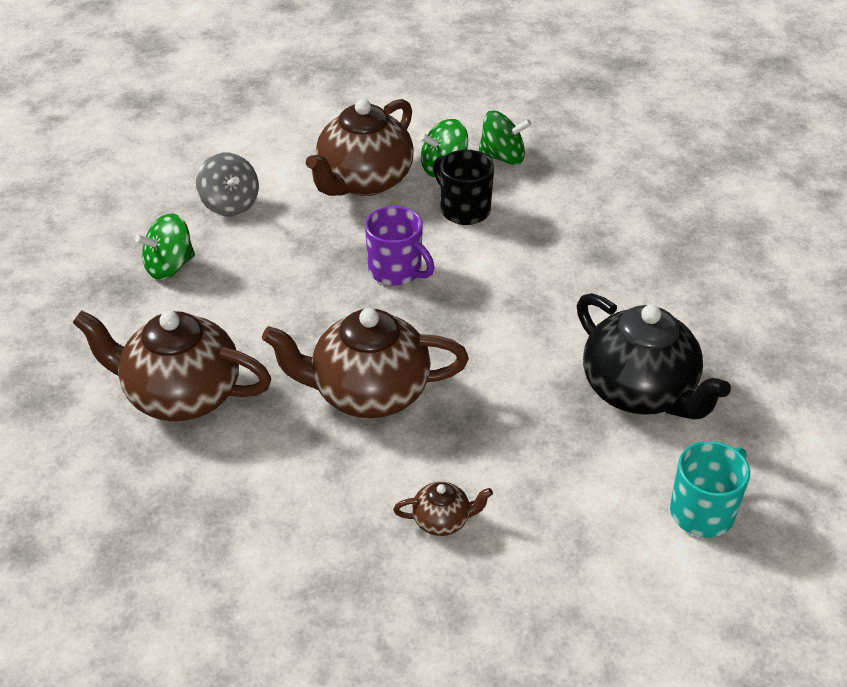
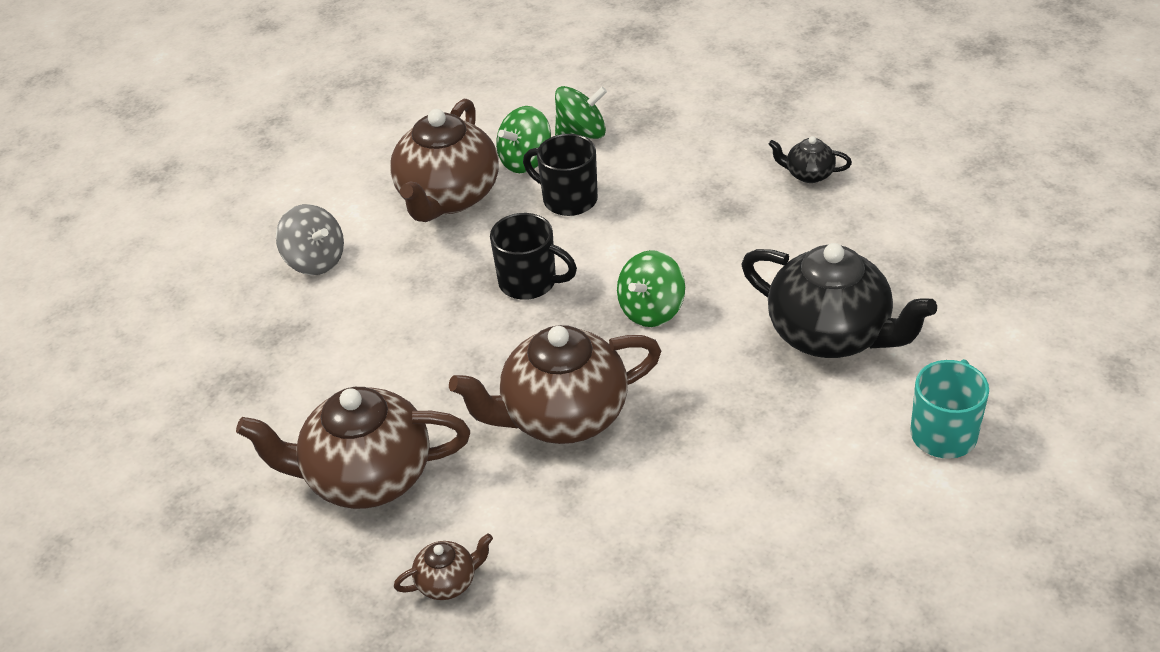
camera: 15 degrees left, 0 degrees up
green spinning top [135,214,195,280] -> green spinning top moved to [617,250,685,327]
purple mug [365,206,435,286] -> black mug [490,213,577,300]
brown teapot [393,482,493,536] -> brown teapot moved to [394,533,493,600]
none -> black teapot [768,136,852,183]

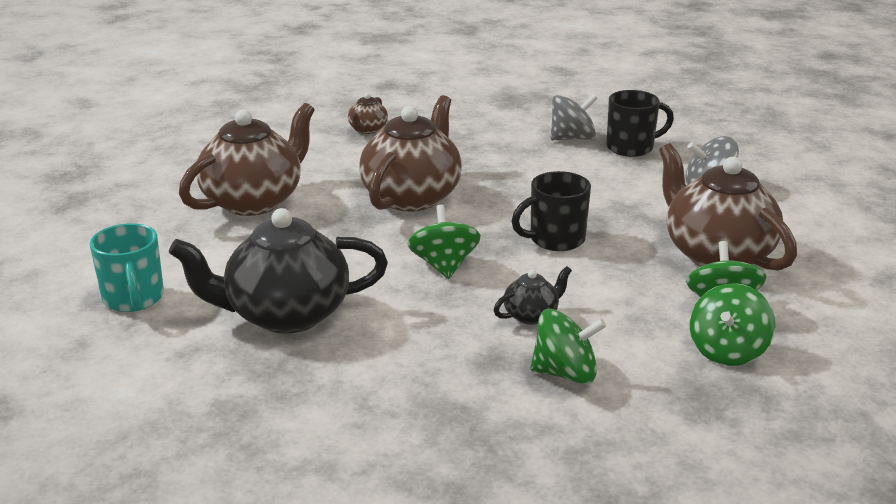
camera: 130 degrees right, 15 degrees down
brown teapot [236,387,470,509] -> brown teapot moved to [179,103,314,216]
black mug [523,134,598,216] -> black mug moved to [606,90,674,157]
black teapot [768,136,852,183] -> black teapot moved to [494,266,572,325]
none -> green spinning top [530,309,606,384]
none -> grey spinning top [551,94,598,140]

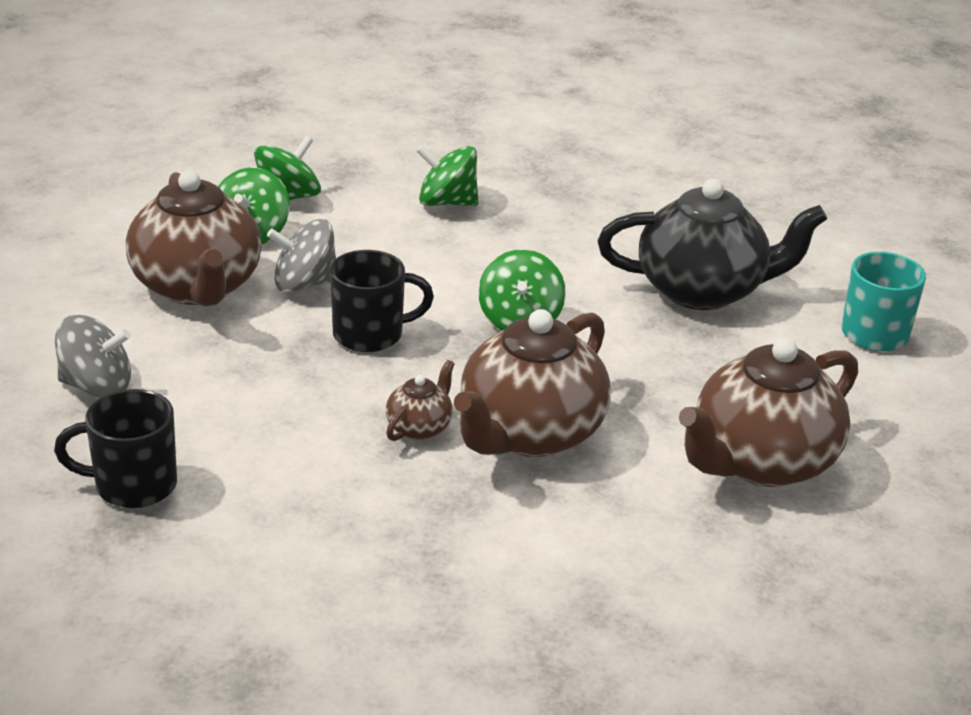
camera: 170 degrees left, 5 degrees up
brown teapot [348,93,388,134] -> brown teapot moved to [386,360,455,441]
black teapot [494,266,572,325] -> none
grey spinning top [551,94,598,140] -> grey spinning top moved to [267,219,336,293]

